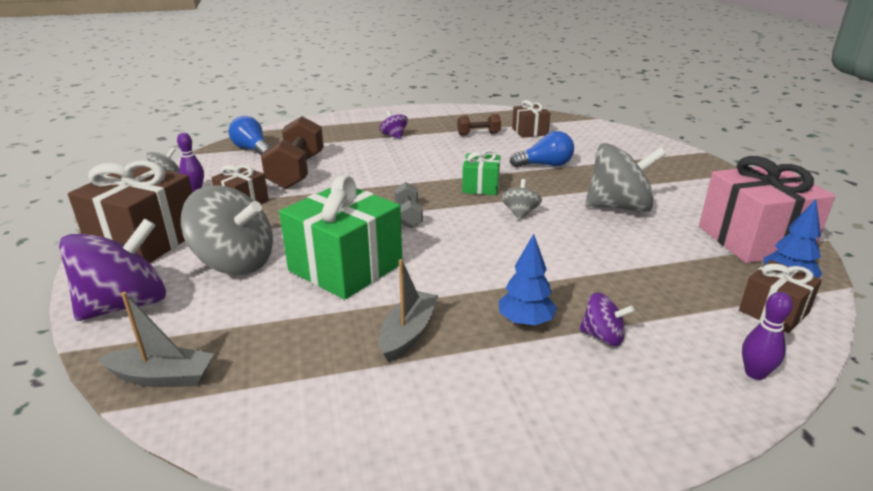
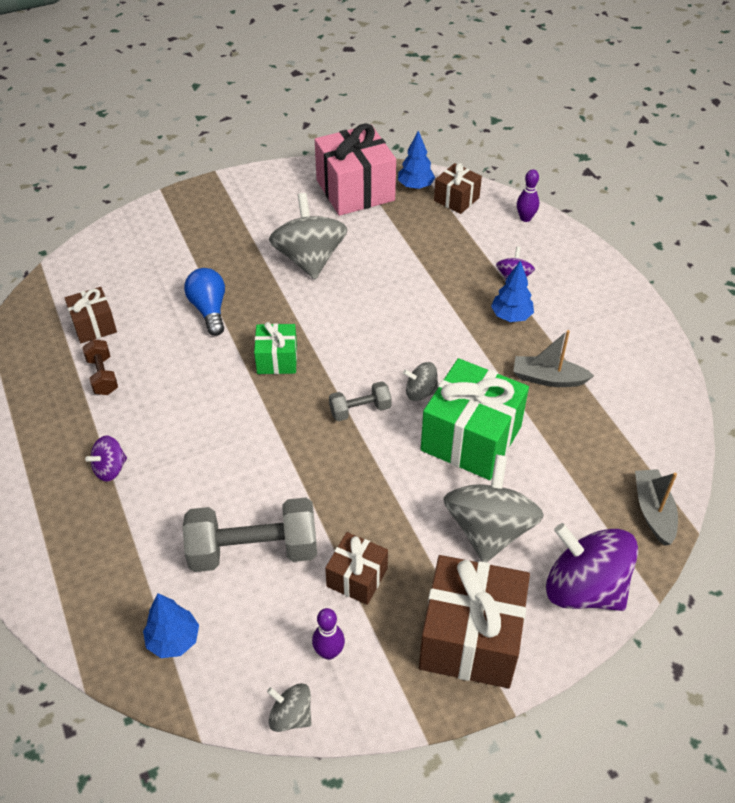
camera: 100 degrees left, 20 degrees up
blue light bulb [228,116,271,155] -> blue tree [143,593,199,658]
brown dumbbell [261,116,324,189] -> grey dumbbell [183,498,317,572]
grey spinning top [501,179,542,220] -> grey spinning top moved to [403,362,438,401]

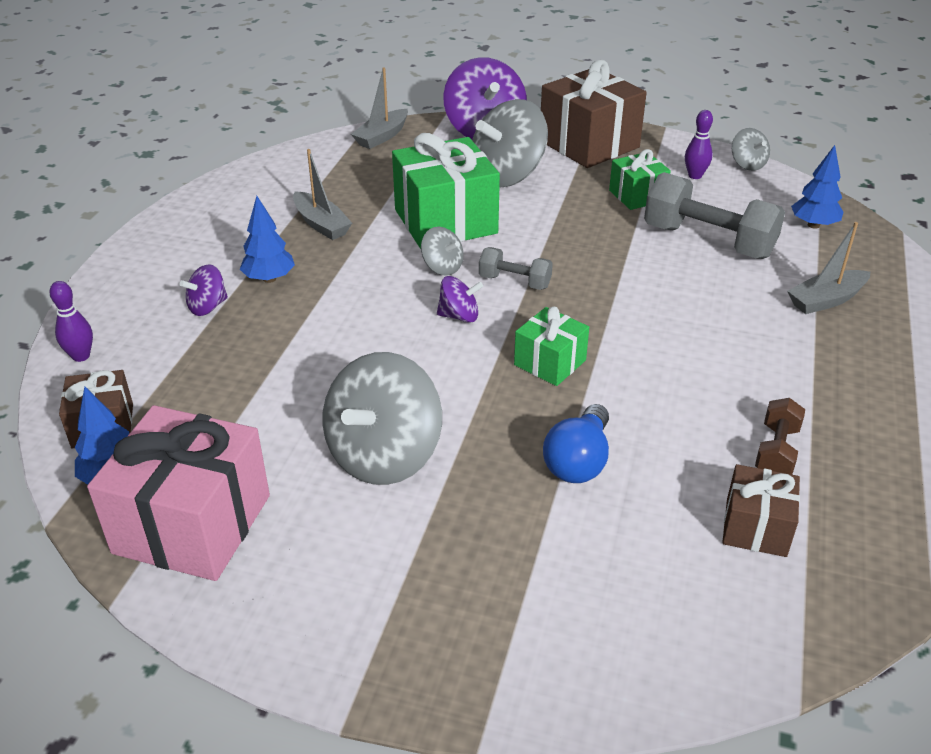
camera: 140 degrees left, 10 degrees down
purple spinning top [85,436,127,482] -> purple spinning top moved to [437,276,483,323]
brown gift [325,532,388,605] -> green gift [609,149,671,210]
none -> grey boat [787,222,870,314]

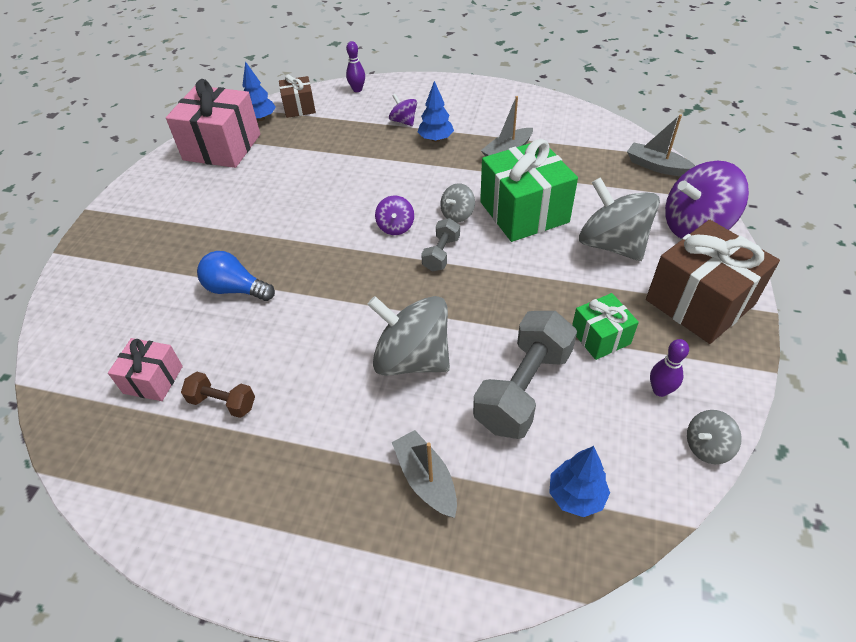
camera: 90 degrees right, 10 degrees up
grey spinning top [323,352,442,485] -> grey spinning top moved to [367,296,450,376]
green gift [514,307,589,386] -> none
brown gift [722,464,800,557] -> pink gift [108,338,183,401]

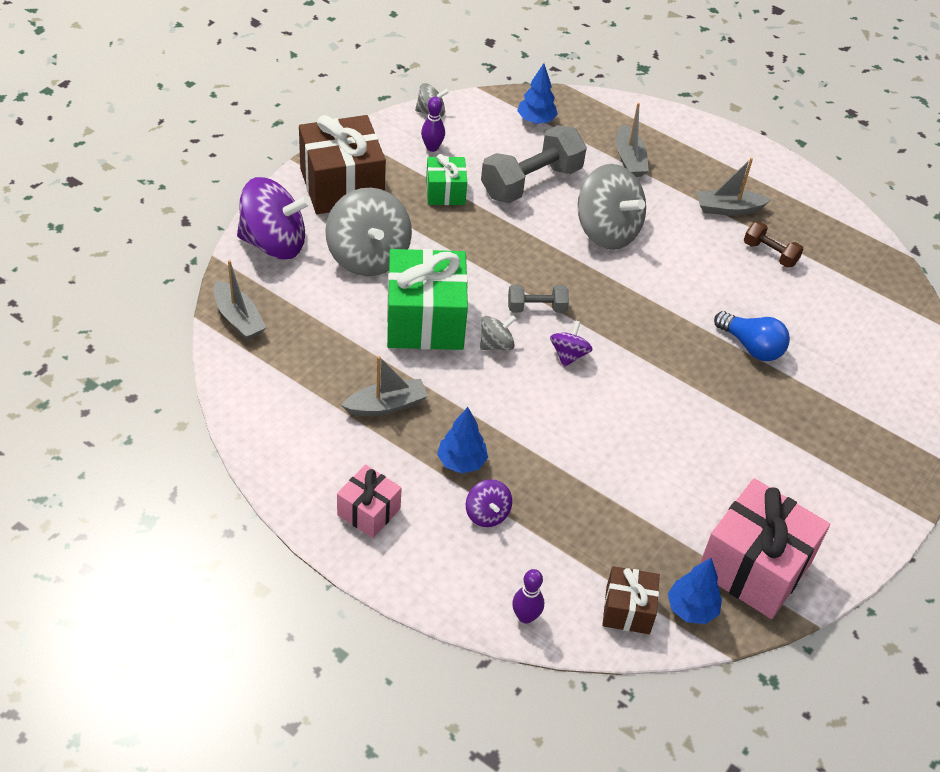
camera: 165 degrees left, 0 degrees up
pink gift [108,338,183,401] -> pink gift moved to [337,465,402,538]
grey dumbbell [421,218,460,272] -> grey dumbbell turned 45 degrees clockwise [508,285,569,313]
none -> grey boat [697,158,771,216]

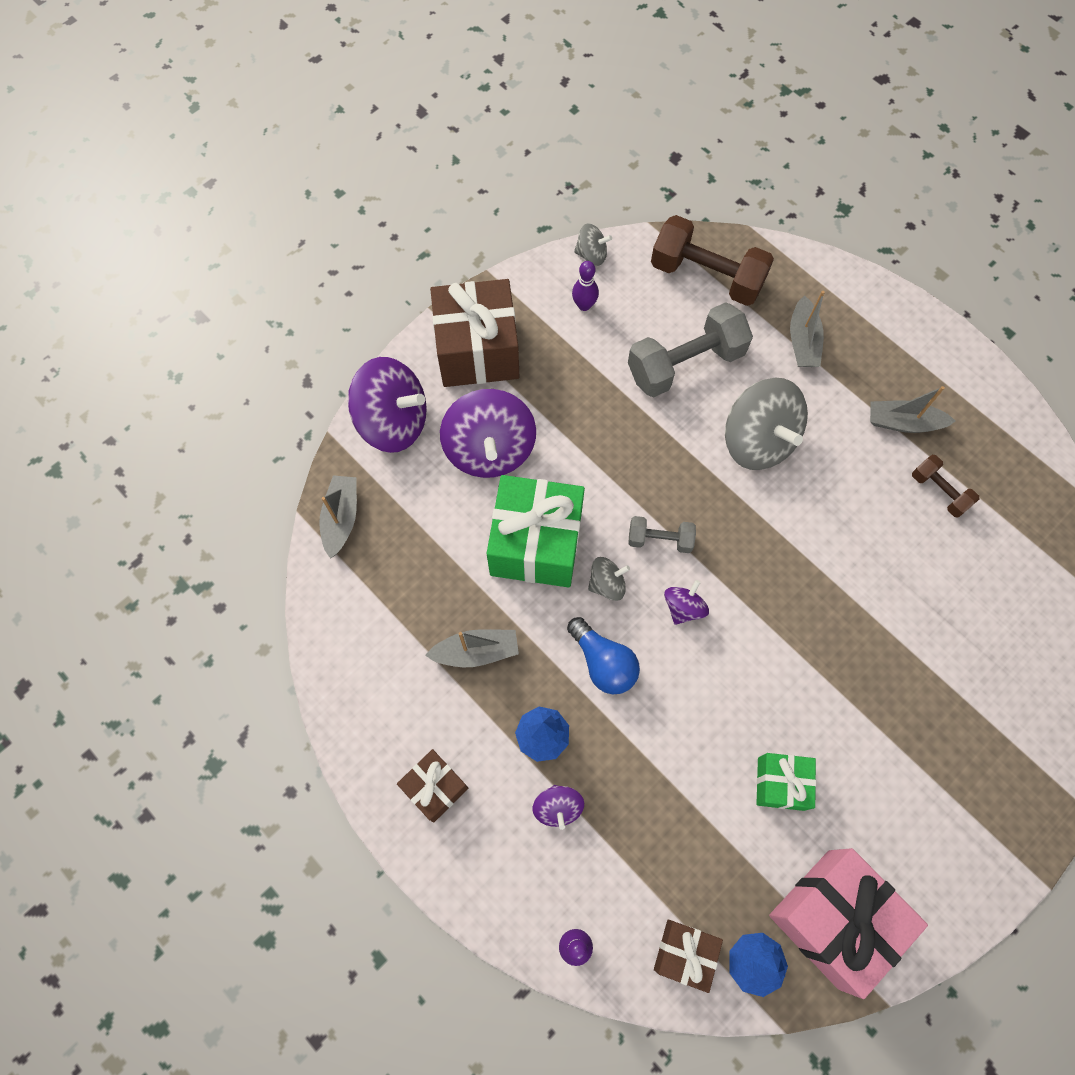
camera: 15 degrees right, 20 degrees up
grey boat [214,260,266,340] -> grey boat turned 150 degrees counterclockwise [319,475,357,559]
grey spinning top [325,188,412,276] -> purple spinning top [440,389,536,478]
pink gift [337,465,402,538] -> brown gift [397,749,468,822]
green gift [426,154,467,205] -> green gift moved to [756,753,816,811]
blue tree [517,63,558,124] -> brown dumbbell [651,215,774,306]
blue light bulb [714,311,790,361] -> blue light bulb moved to [567,617,640,694]

